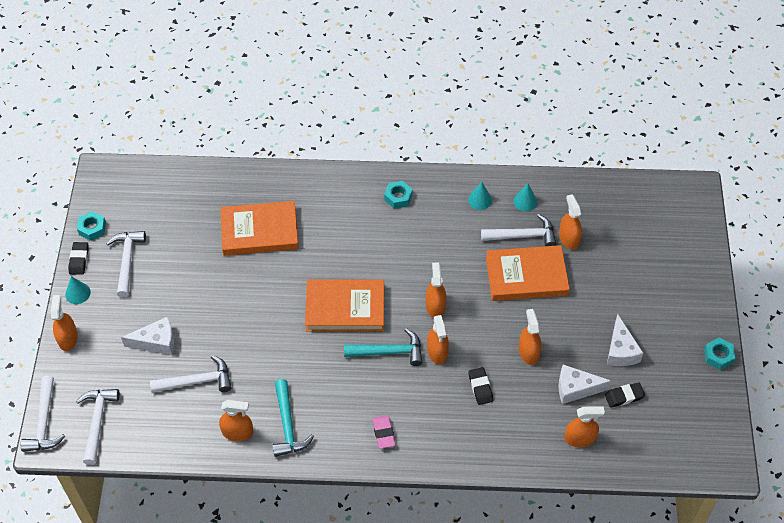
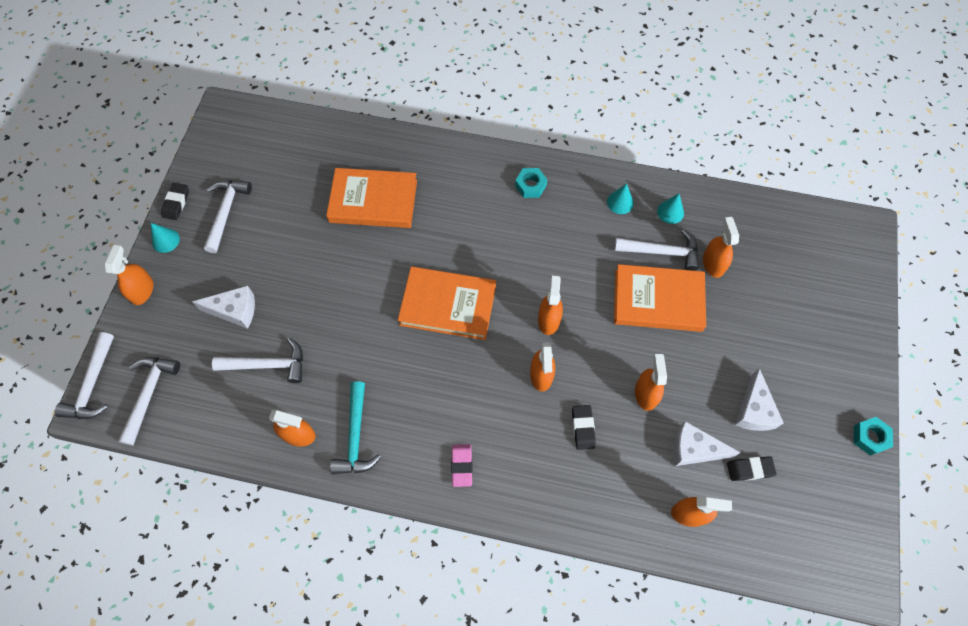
camera: 10 degrees right, 10 degrees up
turquoise nut [77,211,106,241] -> none
turquoise hammer [344,328,423,366] -> none

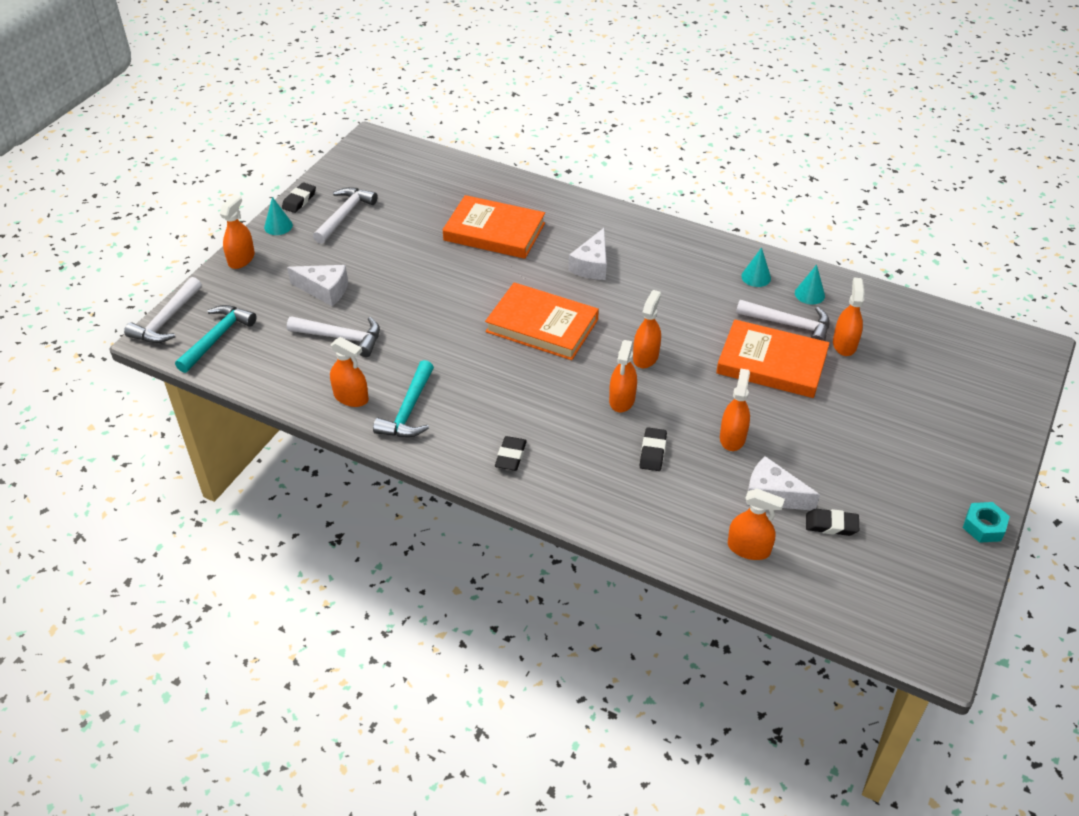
camera: 15 degrees right, 20 degrees down
white hammer [118,357,180,446] -> turquoise hammer [175,305,256,373]
pink eraser [451,444,472,487] -> black eraser [495,436,527,471]
turquoise nut [515,168,547,198] -> none
white cheese [735,368,784,431] -> white cheese moved to [569,228,607,280]

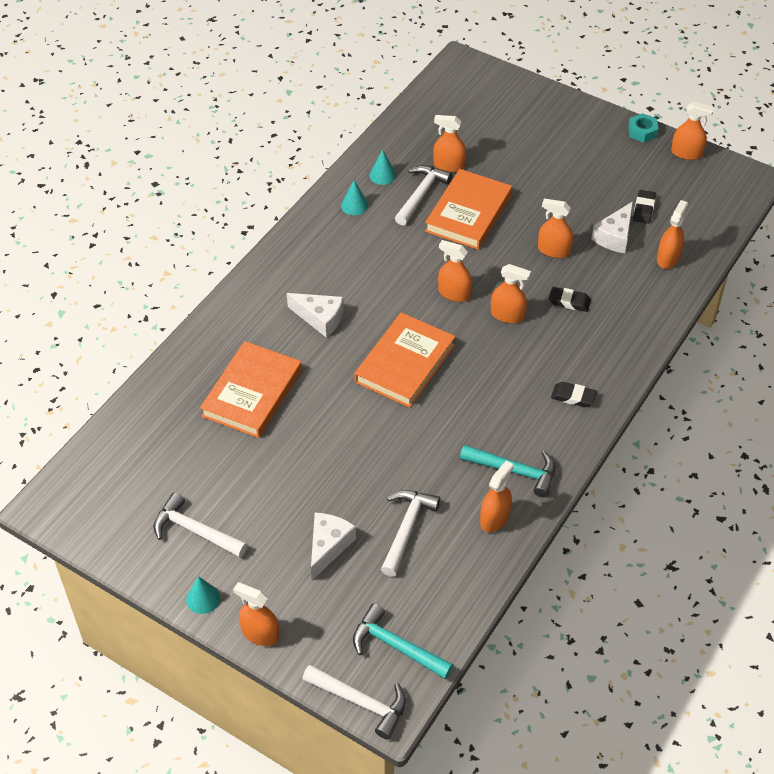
camera: 85 degrees left, 5 degrees up
black eraser [282,182,316,213] -> none
none -> orange spray bottle [671,102,714,160]

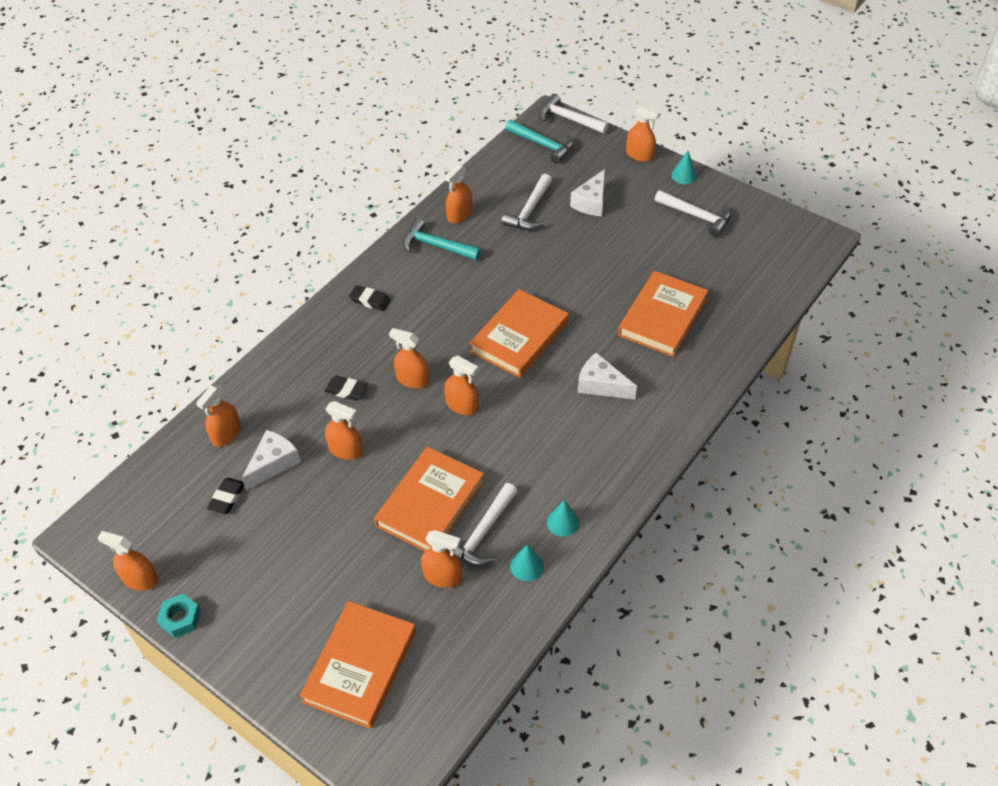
camera: 175 degrees left, 0 degrees up
none -> orange book [300,601,416,729]

